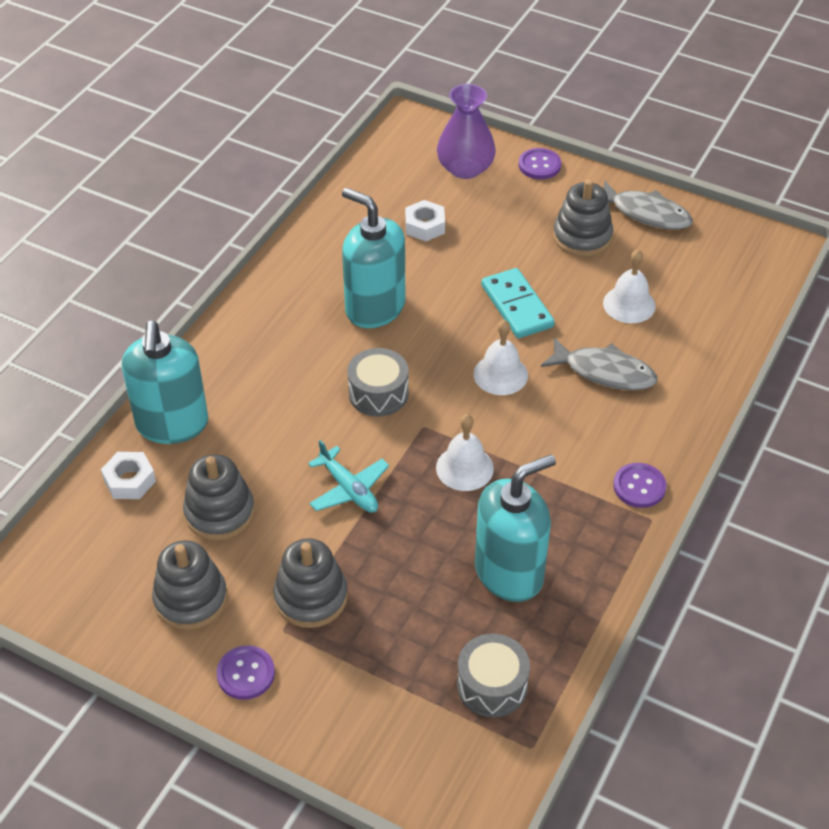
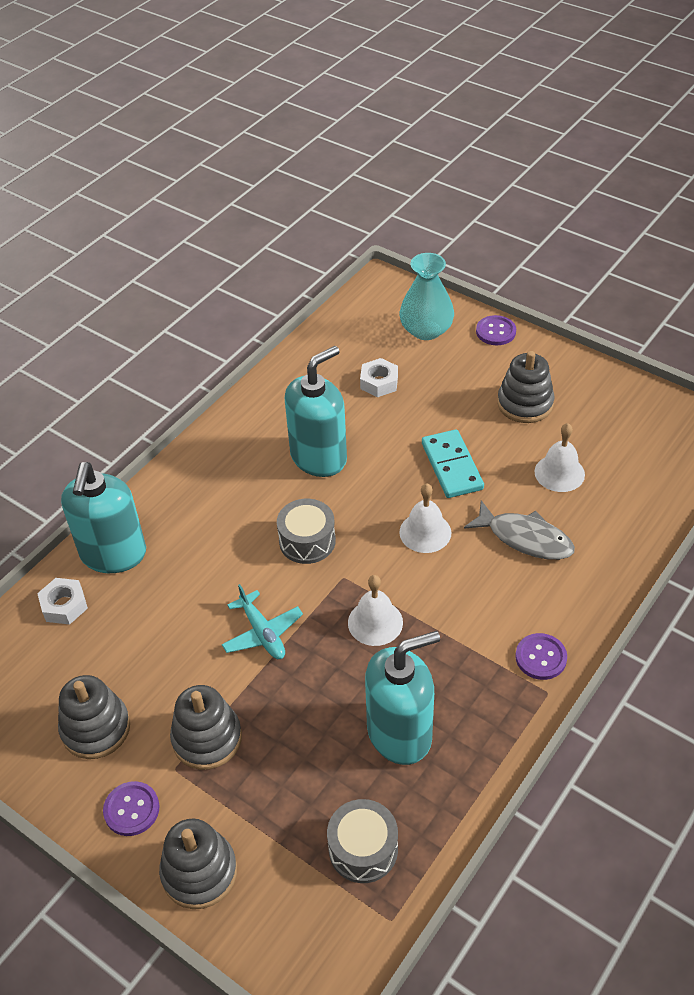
camera: 10 degrees right, 0 degrees up
grey stacking toy [183,454,255,541] -> grey stacking toy moved to [159,818,237,909]
turquoise soap dispenser [342,188,405,328] -> turquoise soap dispenser turned 90 degrees clockwise [285,346,347,477]
purple vase [437,84,496,179] -> turquoise vase [399,253,454,340]
grey fish [604,181,693,230] -> none

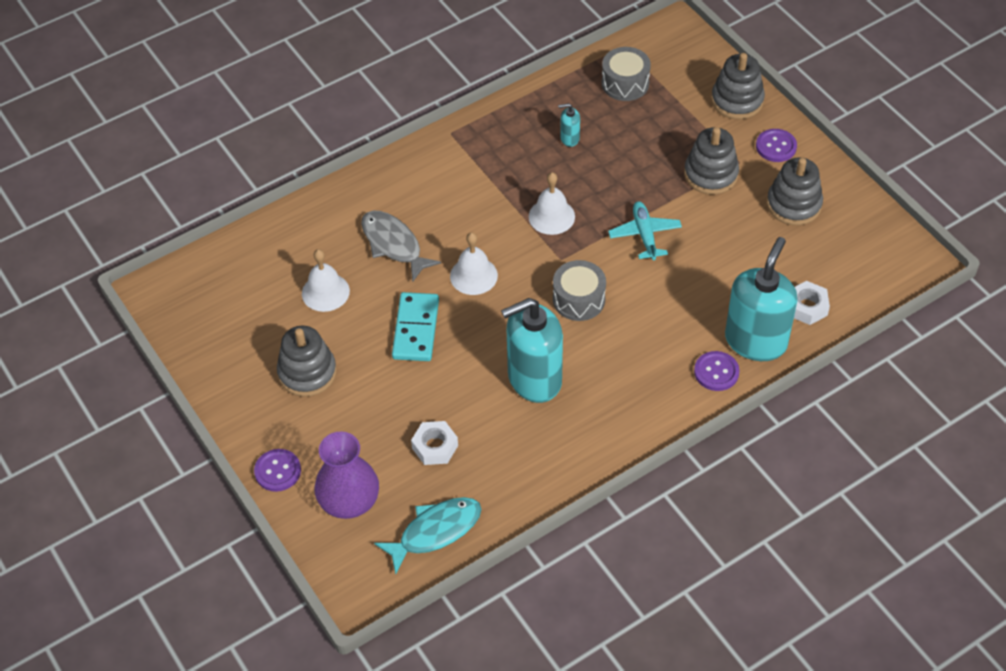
camera: 160 degrees left, 5 degrees up
turquoise soap dispenser [365,631,440,765] -> turquoise soap dispenser [558,103,580,147], size x0.41
turquoise vase [399,253,454,340] -> purple vase [315,432,379,519]
purple button [515,633,567,680] -> purple button moved to [694,351,740,391]
none -> turquoise fish [374,497,481,574]

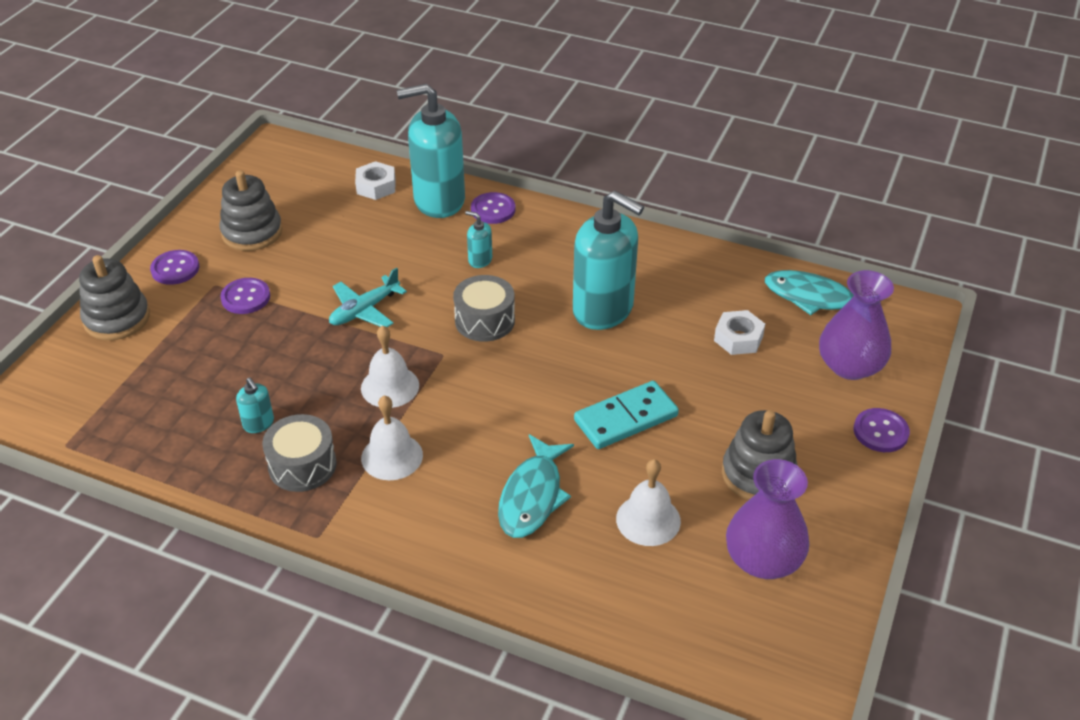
camera: 125 degrees left, 10 degrees down
grey fish [361,211,441,281] -> turquoise fish [498,434,574,538]
white bell [450,232,498,295] -> white bell moved to [361,395,423,480]
grey drum [602,47,651,101] -> grey drum moved to [262,414,337,492]
grey stacking toy [684,127,739,195] -> purple button [220,278,270,314]
none -> turquoise soap dispenser [465,211,492,268]
none -> purple vase [726,459,809,579]

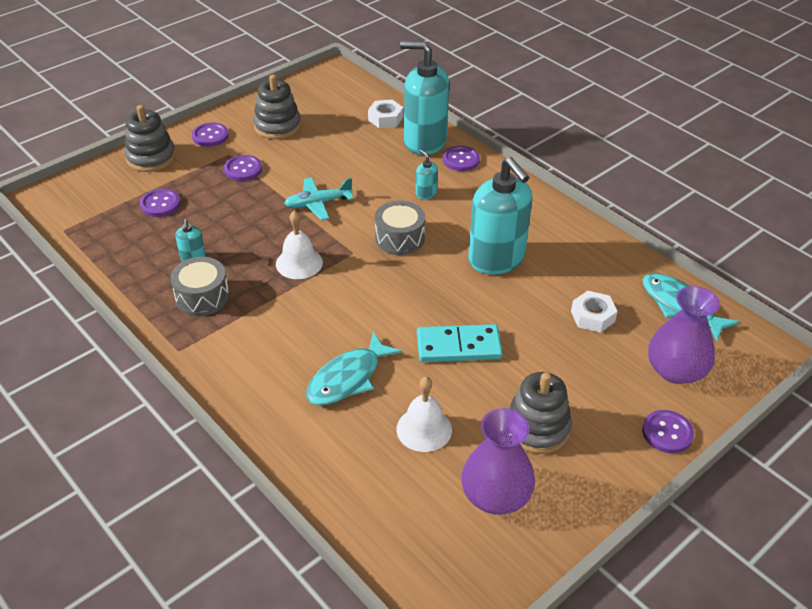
camera: 25 degrees right, 0 degrees up
white bell [361,395,423,480] -> none
none -> purple button [140,189,180,217]

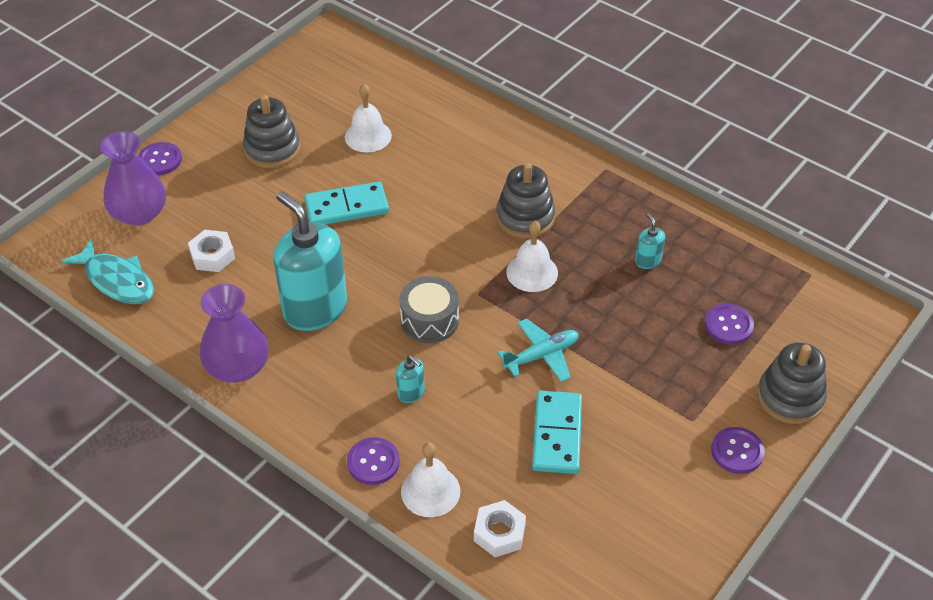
camera: 170 degrees right, 5 degrees up
grey drum [170,257,229,316] -> none
purple button [224,155,262,181] -> none
grey stacking toy [253,75,301,139] -> grey stacking toy moved to [496,163,555,238]
turquoise fish [306,332,402,405] -> none
turquoise soap dispenser [400,41,449,155] -> white bell [401,442,460,517]
purple vase [461,408,535,515] -> purple vase moved to [200,284,269,383]
none -> turquoise domino [532,390,582,474]

